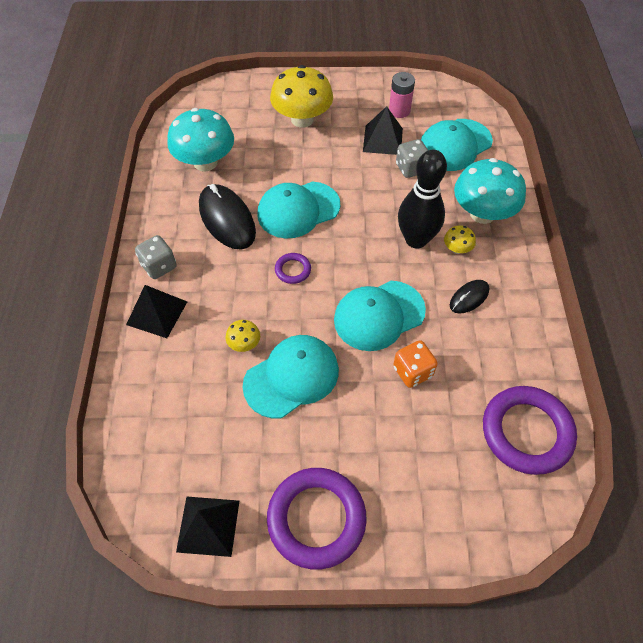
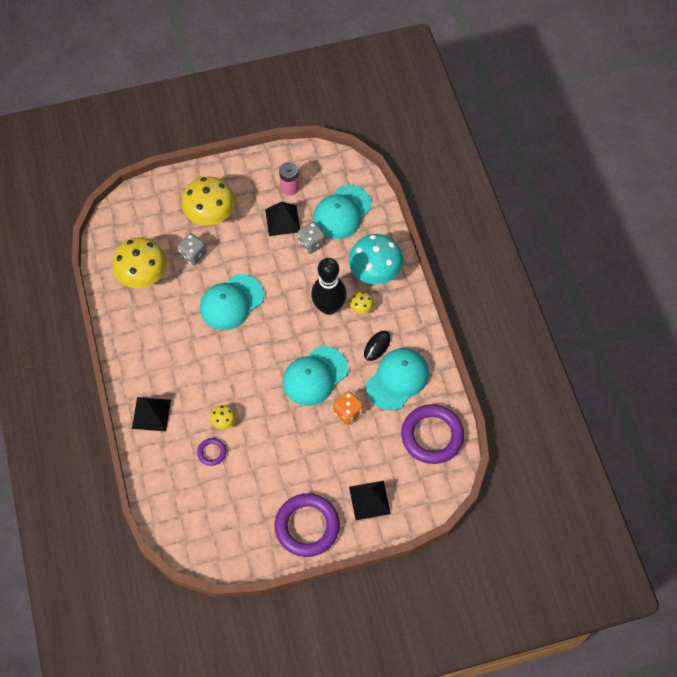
camera: 15 degrees left, 5 degrees up
grey dice [135,235,177,279] -> grey dice moved to [177,233,207,265]
turquoise mushroom [167,108,234,171] -> yellow mushroom [112,238,167,288]
black pyramid [176,497,239,557] -> black pyramid moved to [349,481,391,520]
black mouse [199,184,256,250] -> none
turquoise cap [243,335,339,418] -> turquoise cap moved to [366,348,429,410]
purple ring [275,253,311,284] -> purple ring moved to [197,438,226,466]

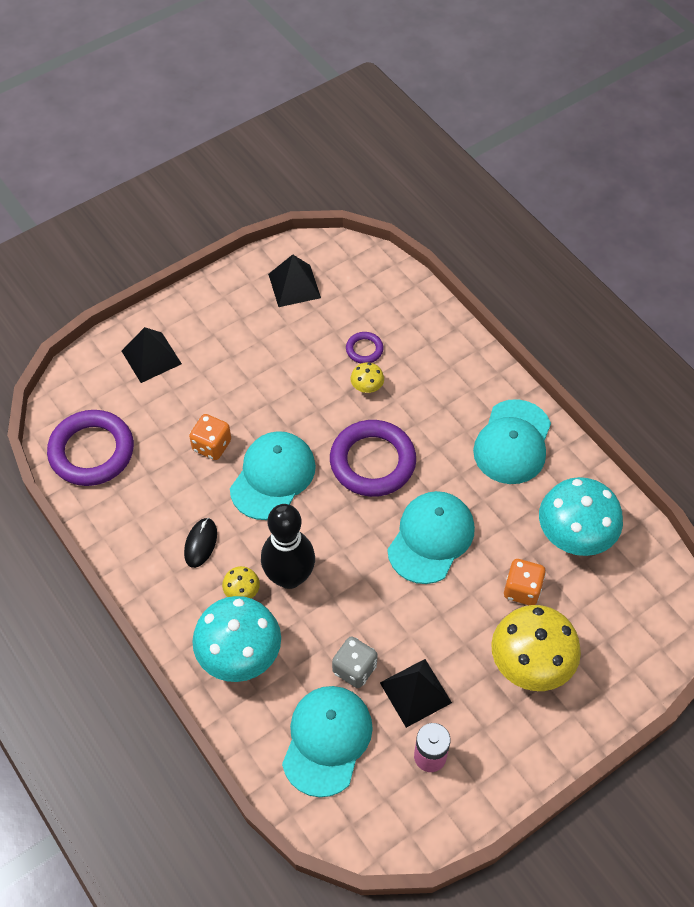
camera: 160 degrees right, 5 degrees down
yellow mushroom [112,238,167,288] -> turquoise mushroom [539,477,623,556]
black pyramid [132,397,171,431] -> black pyramid moved to [268,254,321,307]
grey dice [177,233,207,265] -> orange dice [504,559,546,605]
purple ring [274,493,340,557] -> purple ring moved to [330,420,416,497]
turquoise cap [366,348,429,410] -> turquoise cap moved to [473,399,551,484]

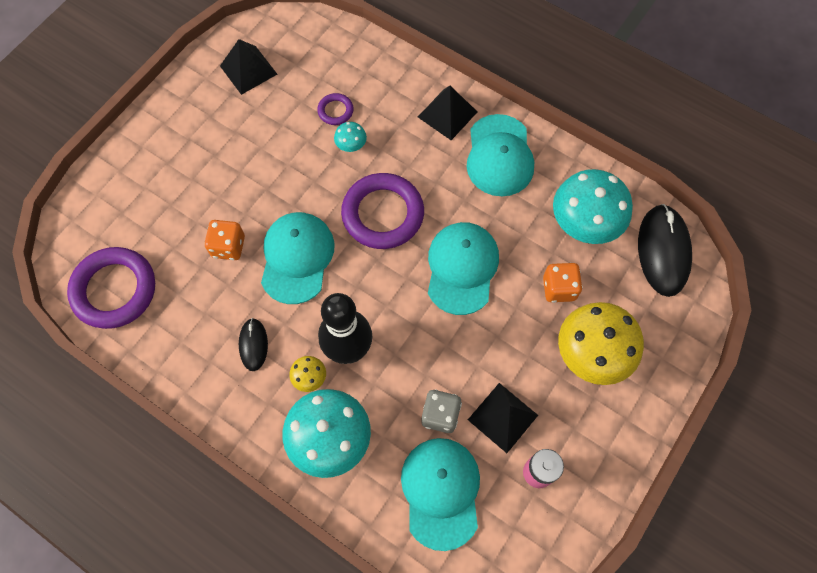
camera: 20 degrees left, 10 degrees up
black pyramid [122,327,182,383] -> black pyramid moved to [418,86,477,140]
yellow mushroom [350,362,384,393] -> turquoise mushroom [334,122,367,152]
none -> black mouse [638,204,692,297]

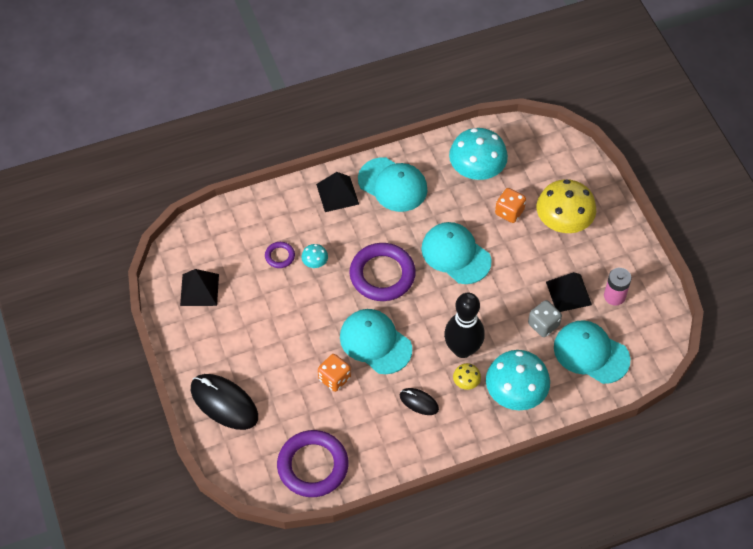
camera: 55 degrees left, 10 degrees down
black mouse [638,204,692,297] -> black mouse moved to [191,374,258,430]

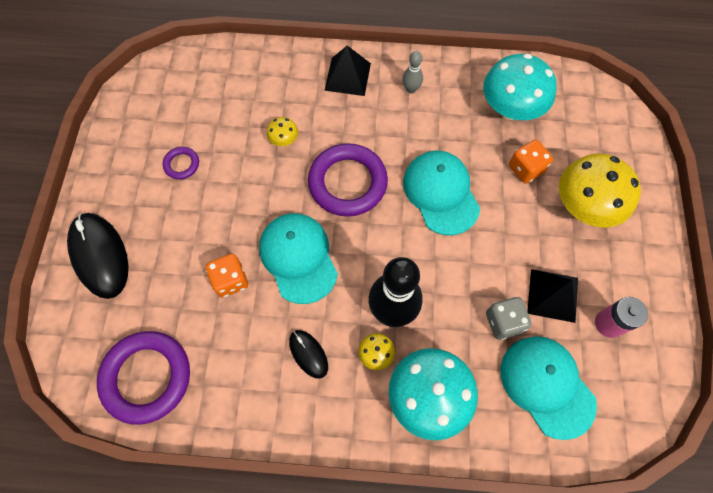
camera: 25 degrees right, 10 degrees up
black pyramid [180,269,219,306] -> none
purple ring [265,242,295,268] -> purple ring moved to [163,147,199,179]
turquoise mushroom [302,244,328,268] -> yellow mushroom [267,117,298,146]
turquoise cap [358,157,427,212] -> grey bowling pin [402,51,423,94]

